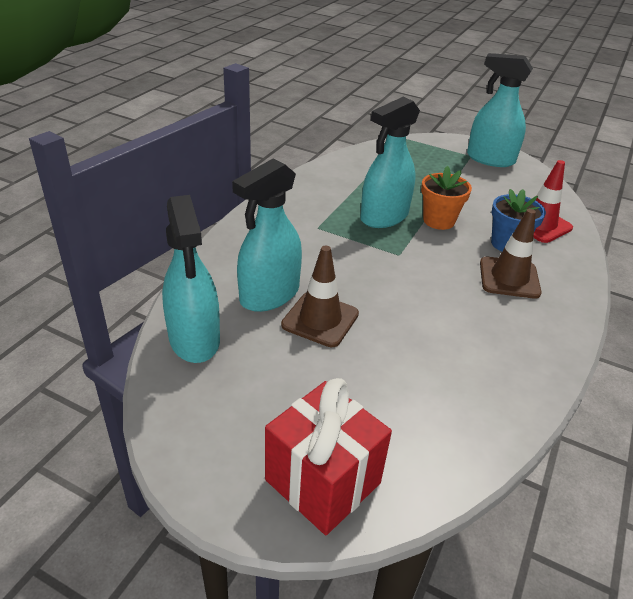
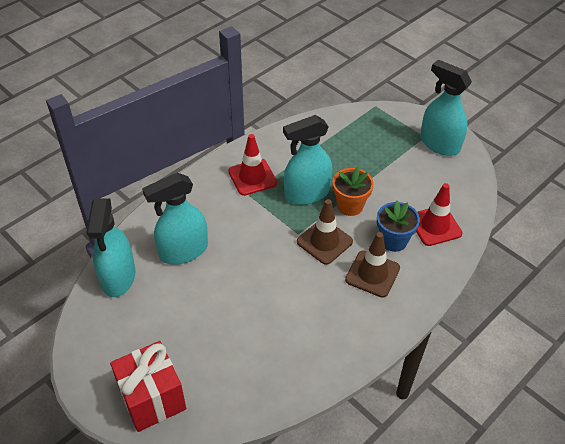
camera: 20 degrees right, 10 degrees up
brown traffic cone [281,246,359,347] -> brown traffic cone moved to [297,199,353,265]
none -> red traffic cone [228,134,277,196]

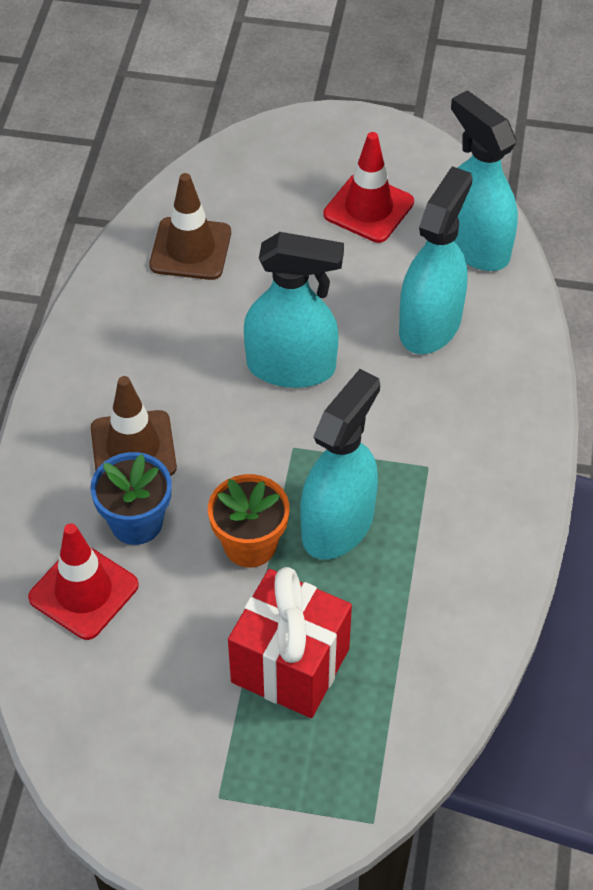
camera: 145 degrees right, 5 degrees up
red gift [110,341,186,432] -> red gift moved to [228,567,352,718]
red traffic cone [228,134,277,196] -> red traffic cone moved to [323,132,414,243]
brown traffic cone [297,199,353,265] -> brown traffic cone moved to [149,173,231,280]
turquoise spray bottle [420,60,472,156] -> turquoise spray bottle moved to [244,232,344,388]

